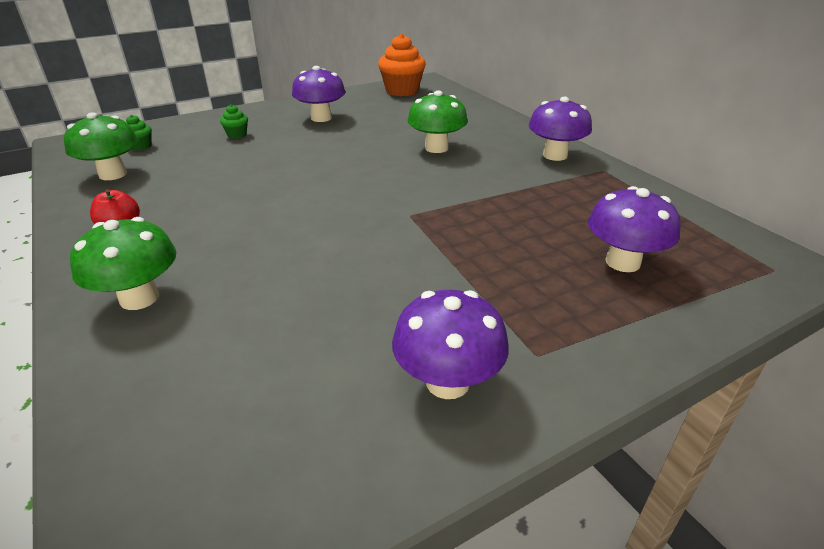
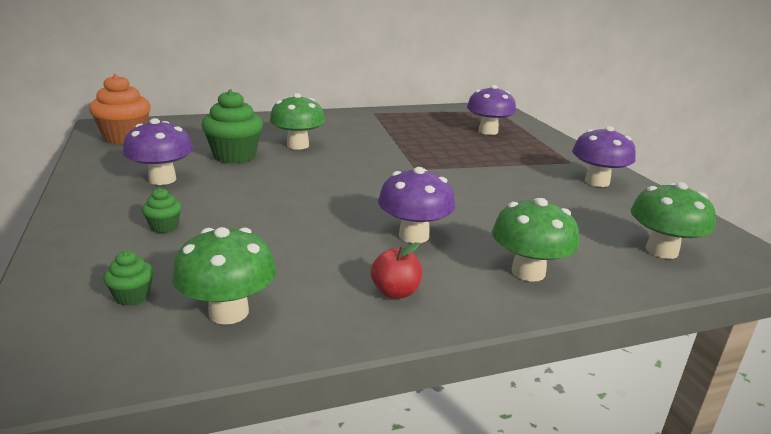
camera: 80 degrees left, 10 degrees down
purple mushroom [529,97,592,161] -> purple mushroom moved to [378,167,455,243]
none -> green cupcake [201,89,263,164]
none -> green mushroom [631,182,716,259]

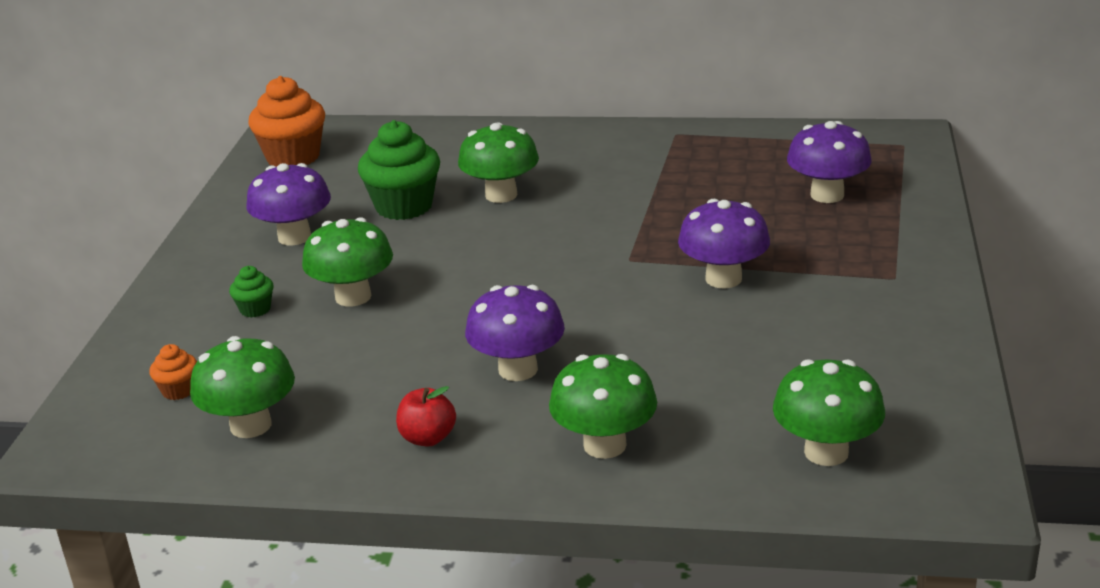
camera: 30 degrees right, 5 degrees up
green cupcake [103,251,154,306] -> orange cupcake [149,344,197,400]
purple mushroom [572,126,636,187] -> purple mushroom moved to [678,199,770,289]
none -> green mushroom [302,217,393,306]

